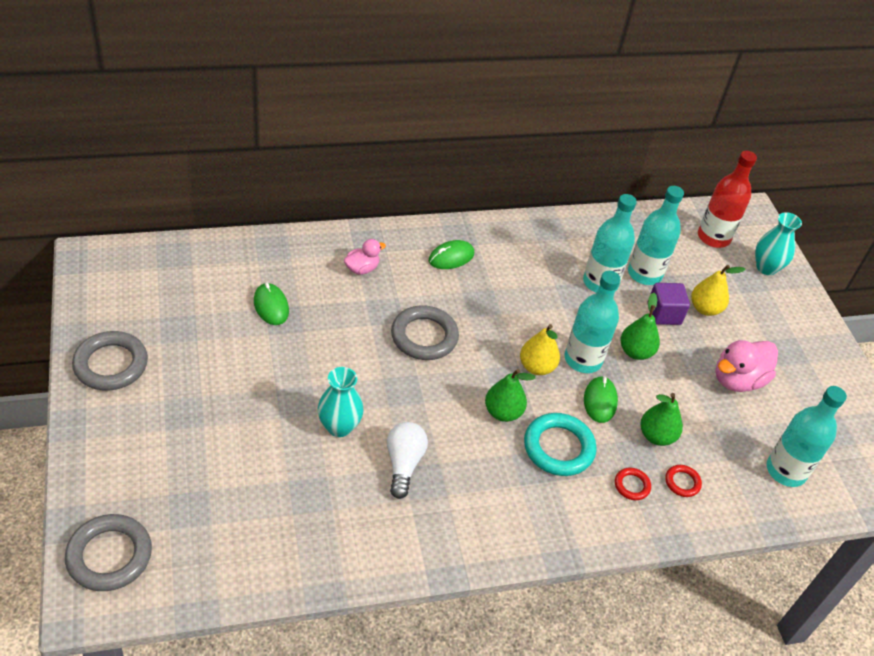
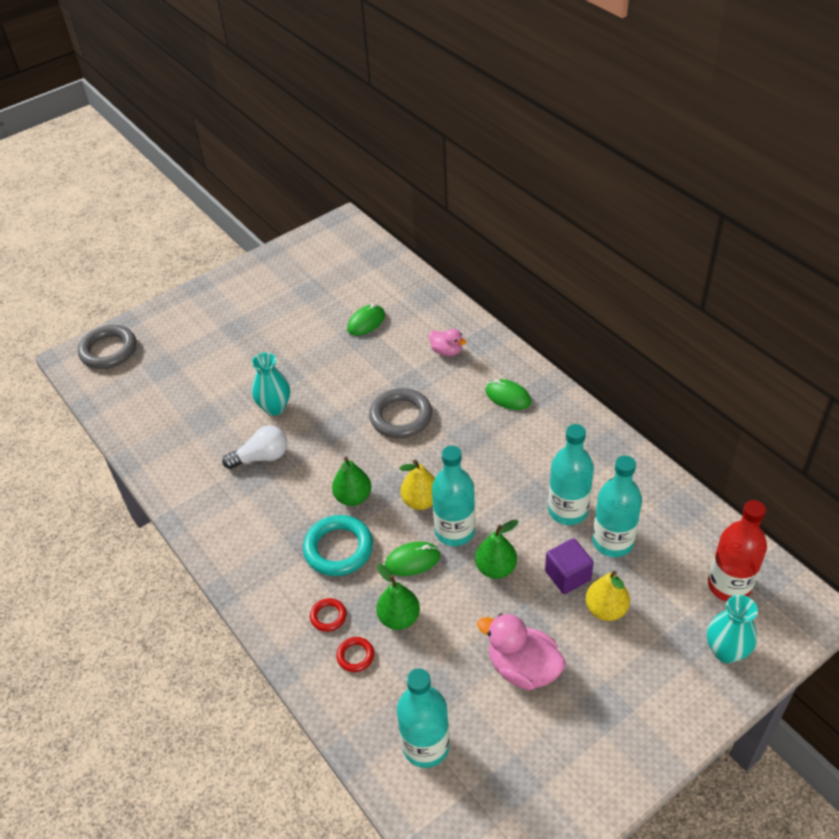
camera: 75 degrees right, 0 degrees up
grey ring [72,331,148,391] -> none

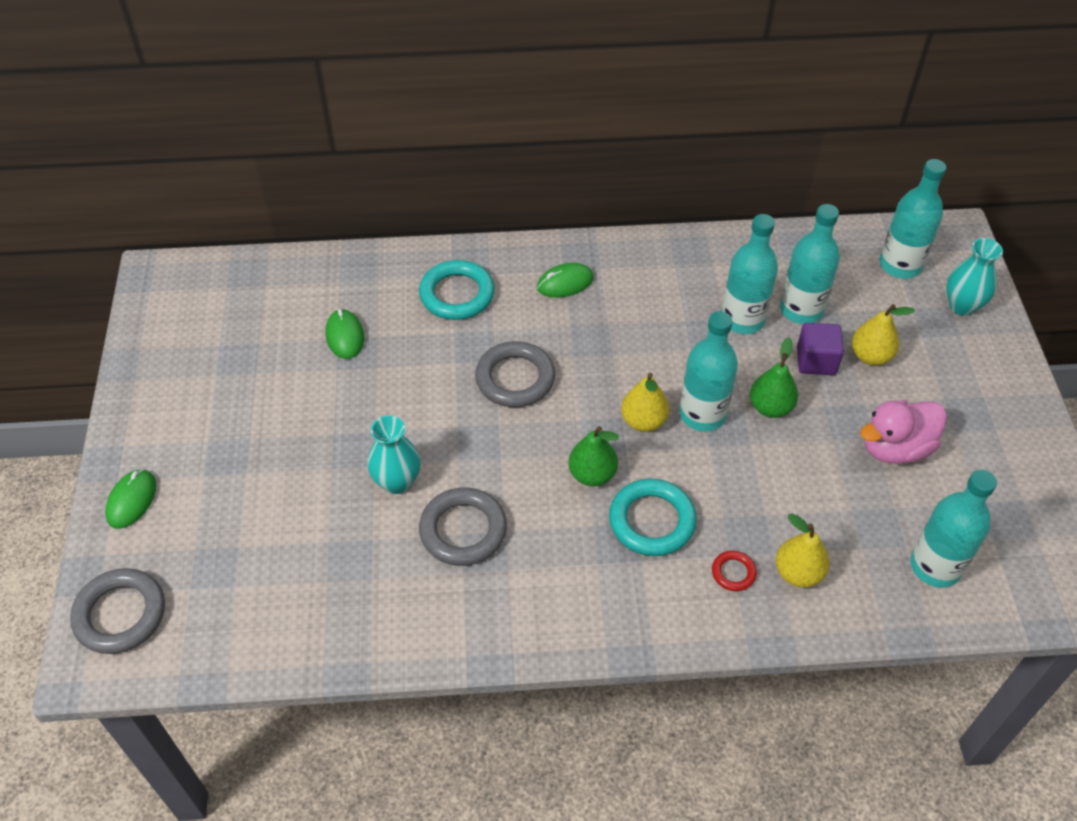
camera: 60 degrees left, 5 degrees up
white light bulb [222,426,287,469] -> grey ring [419,487,507,566]
red ring [336,637,374,672] -> yellow pear [776,513,830,588]
green pear [376,564,420,630] -> none
green mouse [385,541,440,576] -> green mouse moved to [105,469,156,529]
pink duck [429,329,466,356] -> turquoise ring [419,260,495,320]
red bottle [708,500,767,602] -> turquoise bottle [879,159,946,279]

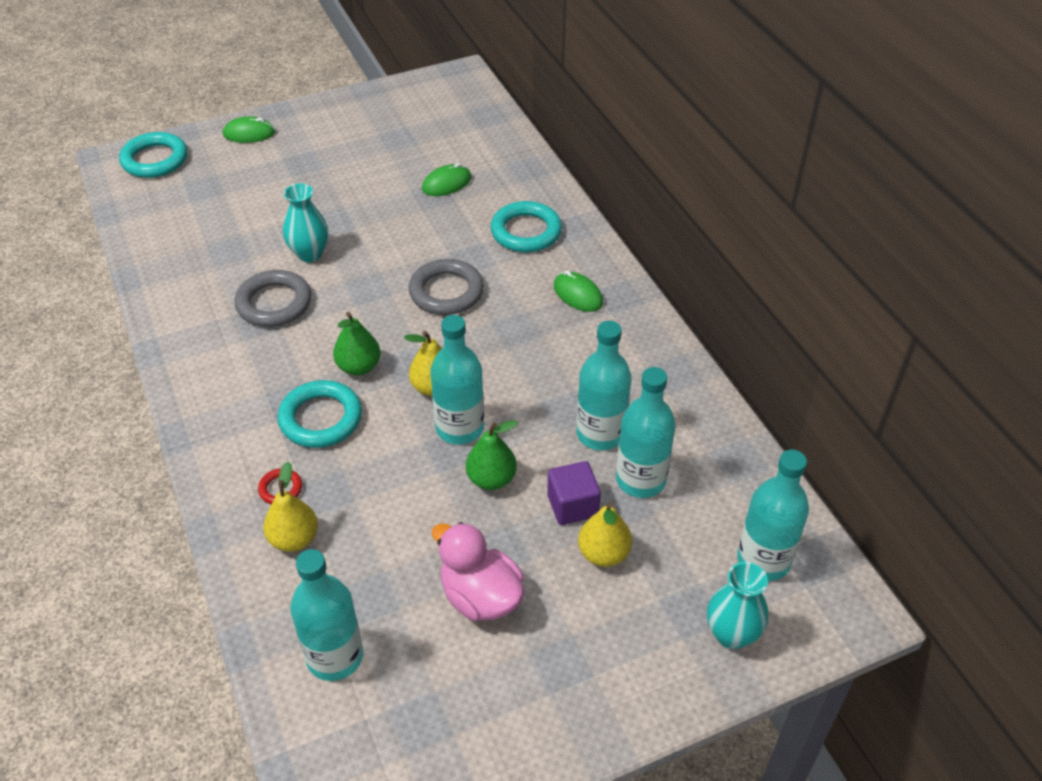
camera: 70 degrees right, 5 degrees down
grey ring [70,568,165,654] -> turquoise ring [119,132,187,178]

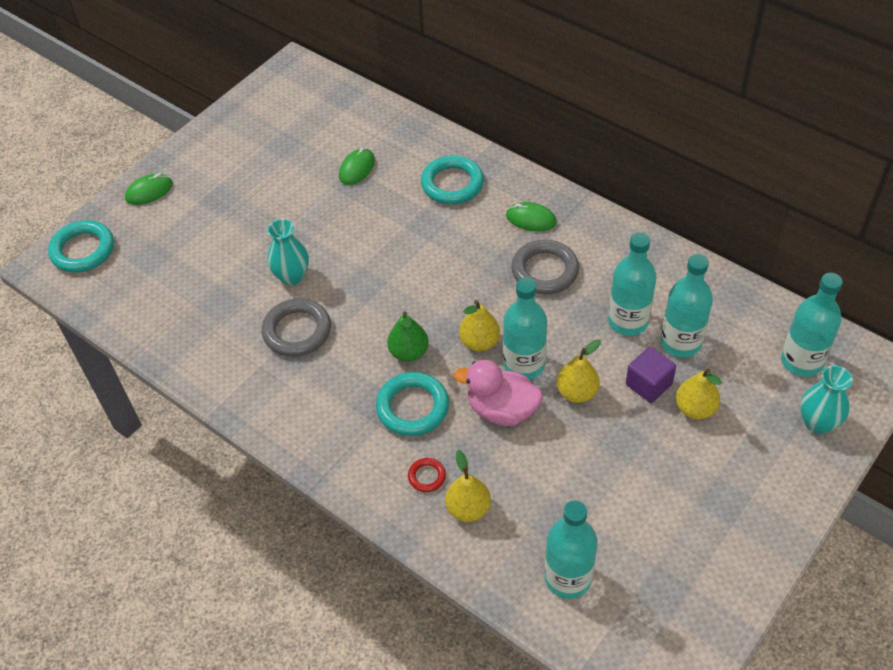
camera: 25 degrees left, 5 degrees up
grey ring [409,259,484,315] -> grey ring moved to [511,240,579,295]
pink duck [432,522,524,621] -> pink duck moved to [454,360,543,426]
green pear [466,420,518,490] -> yellow pear [557,339,601,403]

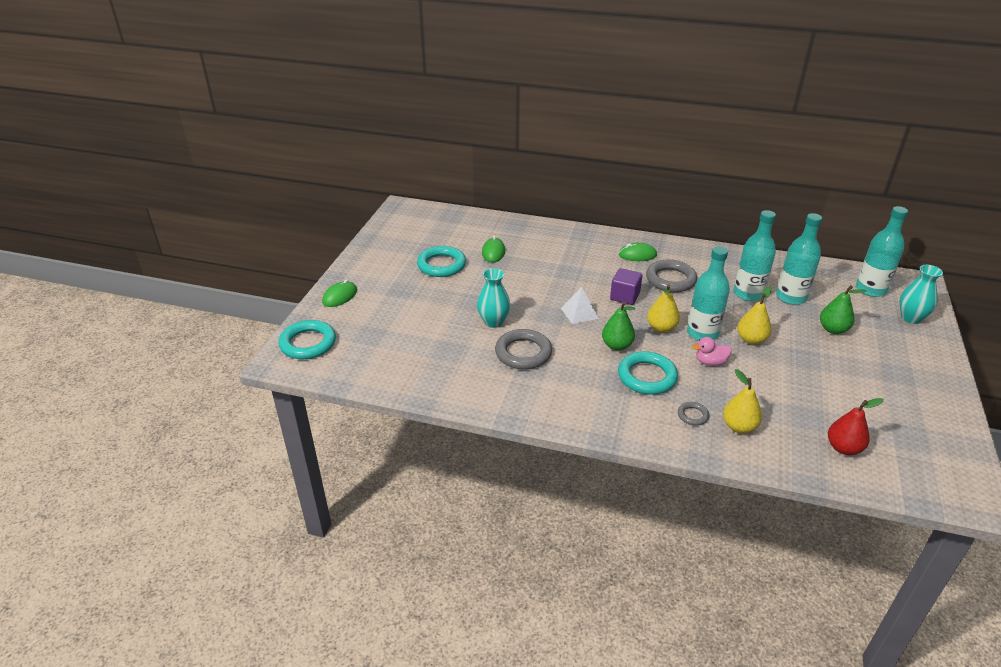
camera: 25 degrees left, 15 degrees down
red ring [408,458,446,492] -> grey ring [678,402,709,425]
turquoise ring [421,155,484,204] -> turquoise ring moved to [417,246,466,277]
pink duck [454,360,543,426] -> pink duck [692,337,732,366], size x0.58
turquoise bottle [545,500,598,599] -> red pear [828,398,884,455]
purple cube [626,347,676,403] -> purple cube moved to [610,268,642,305]
yellow pear [676,368,722,419] -> green pear [820,285,867,334]
none -> white pyramid [561,287,599,325]

